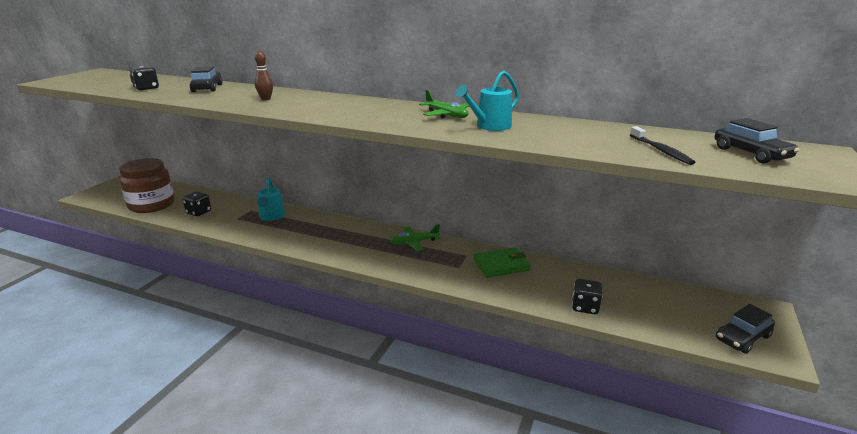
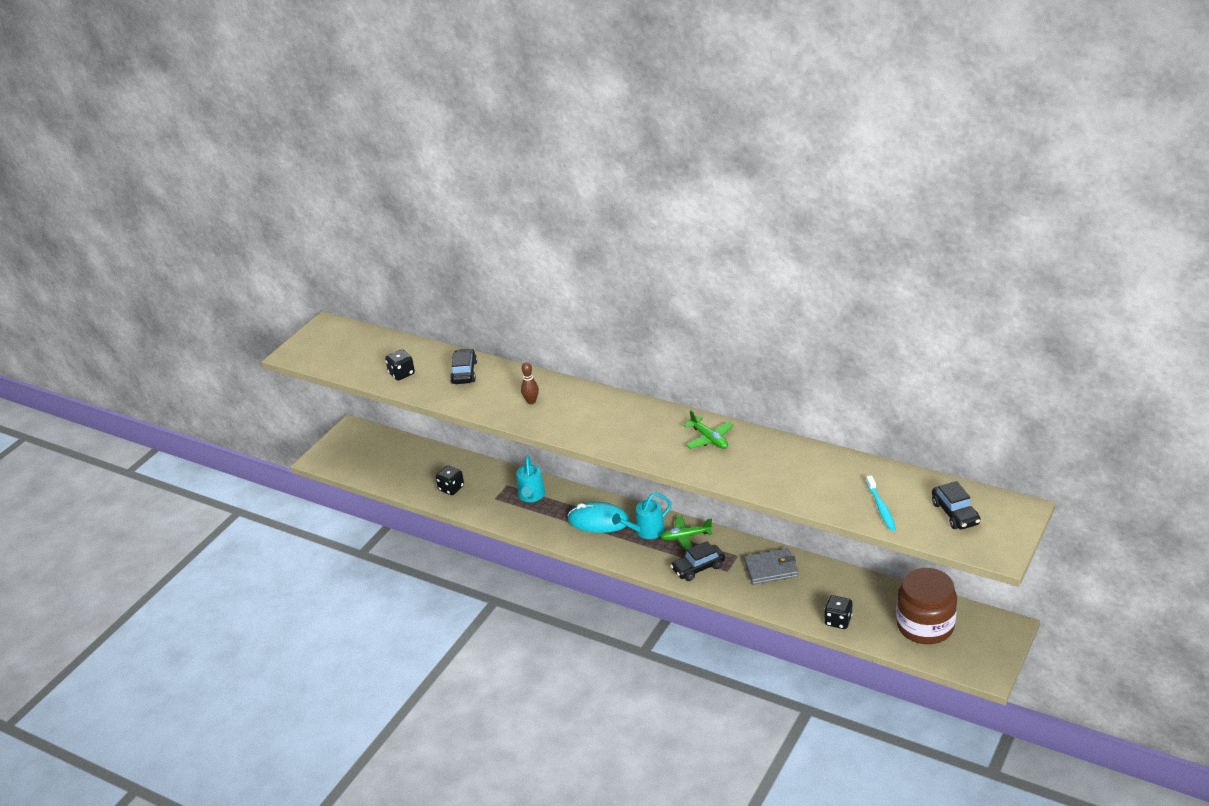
camera: 10 degrees right, 10 degrees up
brown jar [119,158,175,213] -> brown jar moved to [896,568,957,644]
turquoise watering can [455,71,519,131] -> turquoise watering can moved to [612,493,672,539]
green wallet [473,247,531,278] -> grey wallet [744,548,798,585]
black toothbrush [630,126,695,165] -> turquoise toothbrush [866,475,896,531]
black car [716,304,775,354] -> black car moved to [670,541,725,581]
none -> turquoise mouse [568,502,629,533]

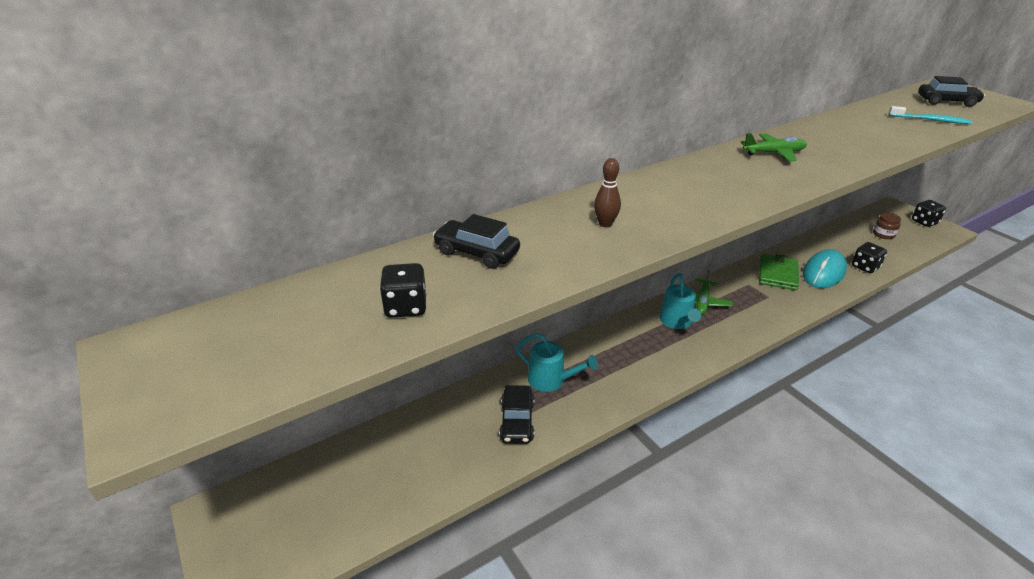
camera: 65 degrees left, 0 degrees up
black dice [436,465,464,495] -> black dice moved to [912,200,946,227]
turquoise mouse [568,502,629,533] -> turquoise mouse moved to [803,249,847,288]
black car [670,541,725,581] -> black car moved to [499,385,534,444]
grey wallet [744,548,798,585] -> green wallet [759,254,799,290]
brown jar [896,568,957,644] -> brown jar [873,213,901,239], size x0.42

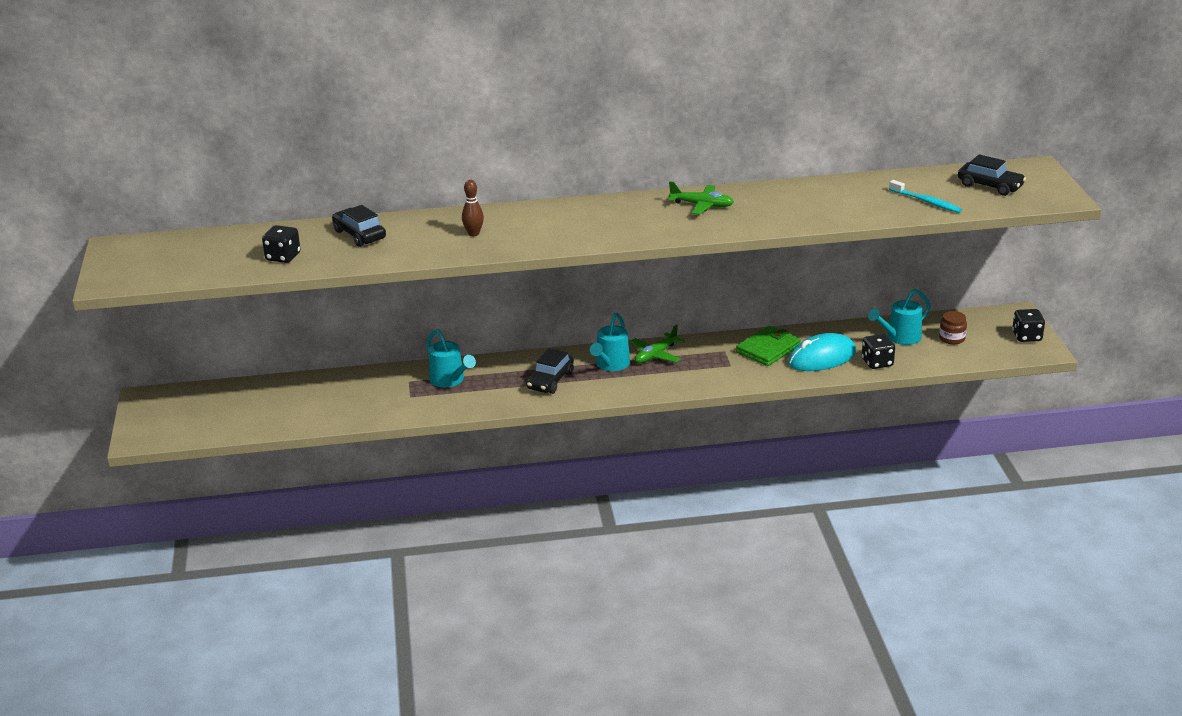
camera: 25 degrees right, 5 degrees down
black car [499,385,534,444] -> black car moved to [527,348,574,394]
none -> turquoise watering can [868,289,931,345]

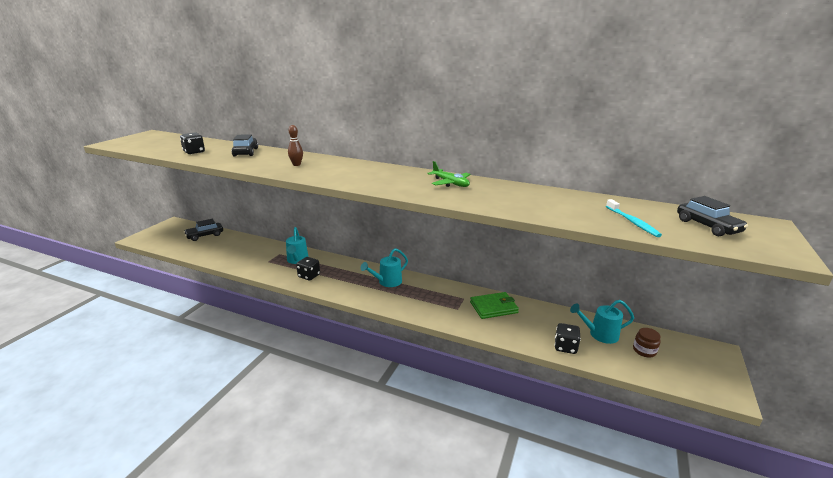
camera: 30 degrees right, 5 degrees down
black car [527,348,574,394] -> black car moved to [184,219,223,241]
green plane [630,324,685,363] -> none
turquoise mouse [788,333,856,371] -> none
black dice [1012,309,1045,342] -> black dice moved to [296,257,320,281]

